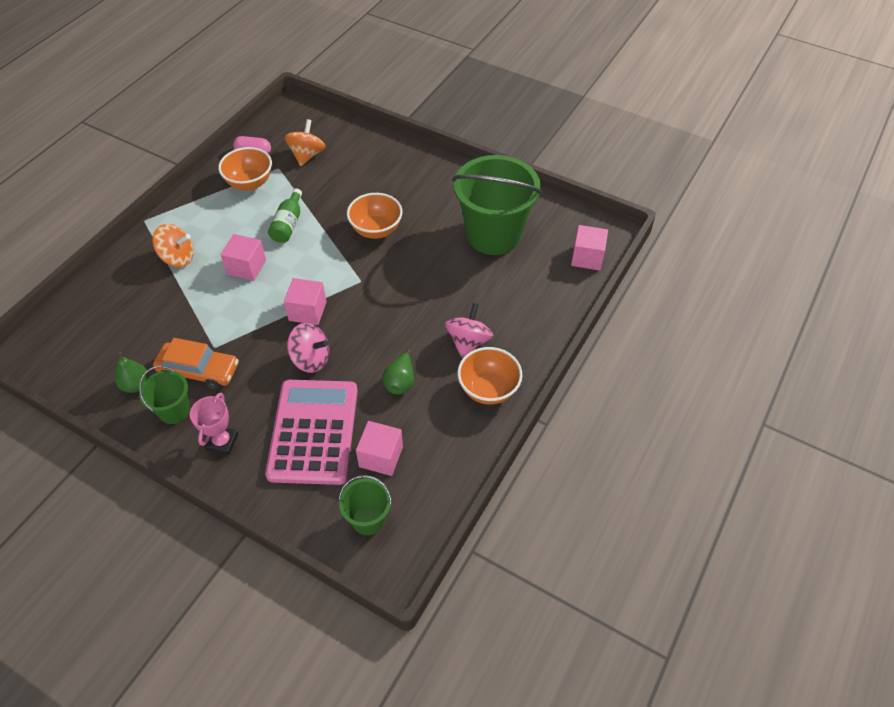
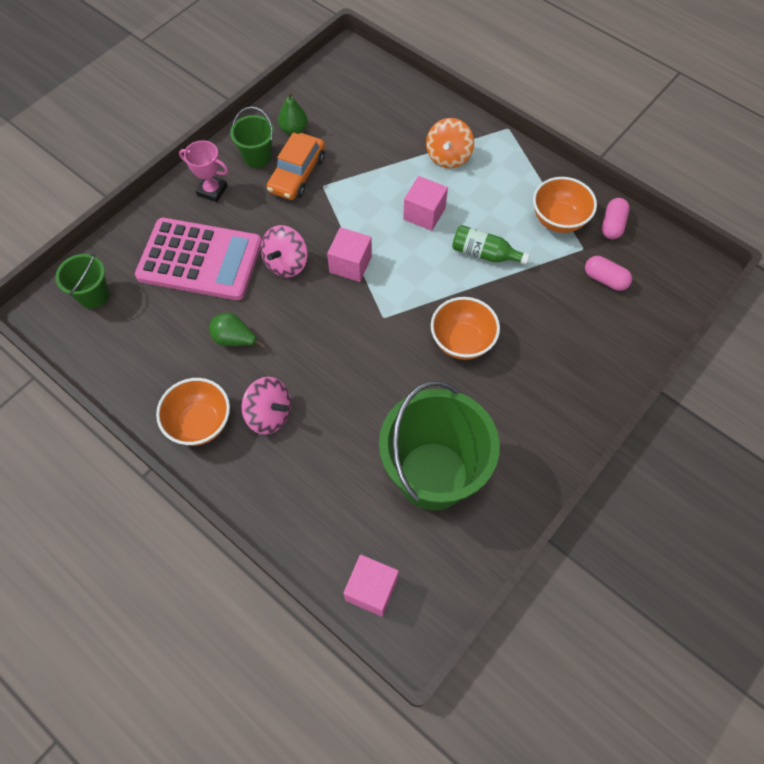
camera: 100 degrees right, 10 degrees up
orange spinning top [284,119,326,166] -> pink capsule [585,256,632,291]
pink cube [356,421,403,476] -> none

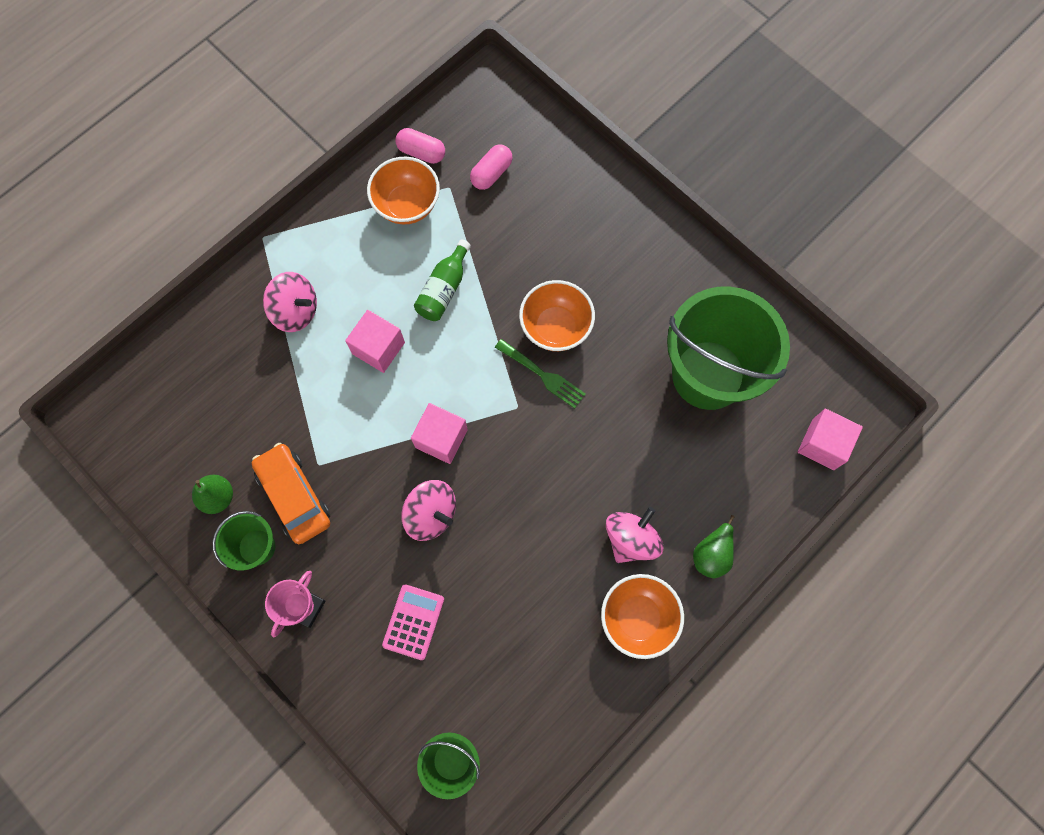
camera: 85 degrees left, 10 degrees up
pink calculator [135,218,262,300] -> pink calculator [382,584,444,660], size x0.47
green pear [209,313,264,347] -> green pear moved to [693,515,734,578]
orange car [267,133,325,200] -> orange car turned 150 degrees counterclockwise [252,443,330,544]
orange spinning top [426,118,474,168] -> pink spinning top [263,272,317,332]
none -> green fork [495,339,586,409]

